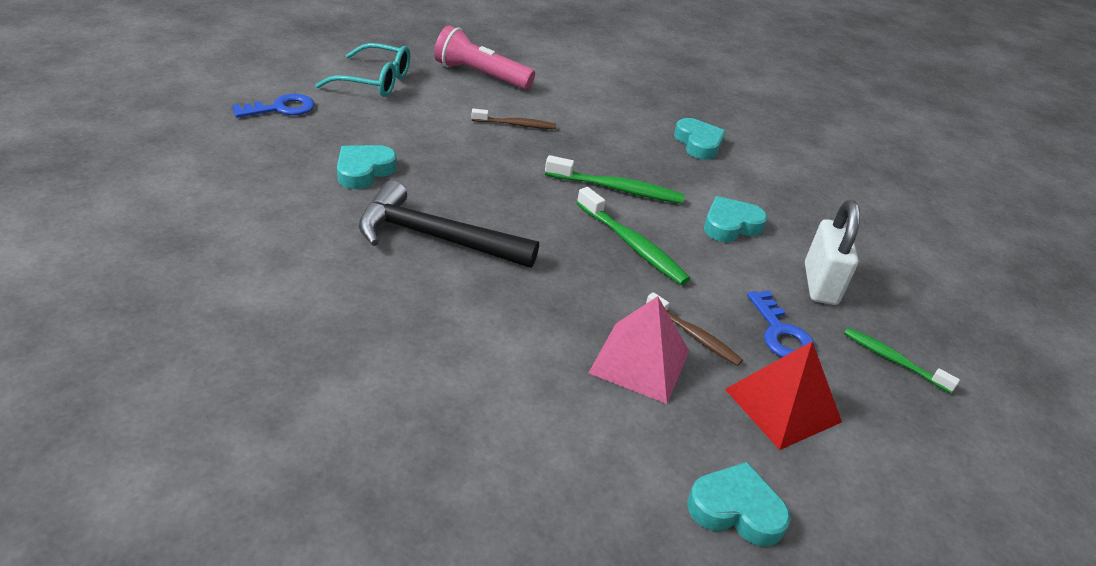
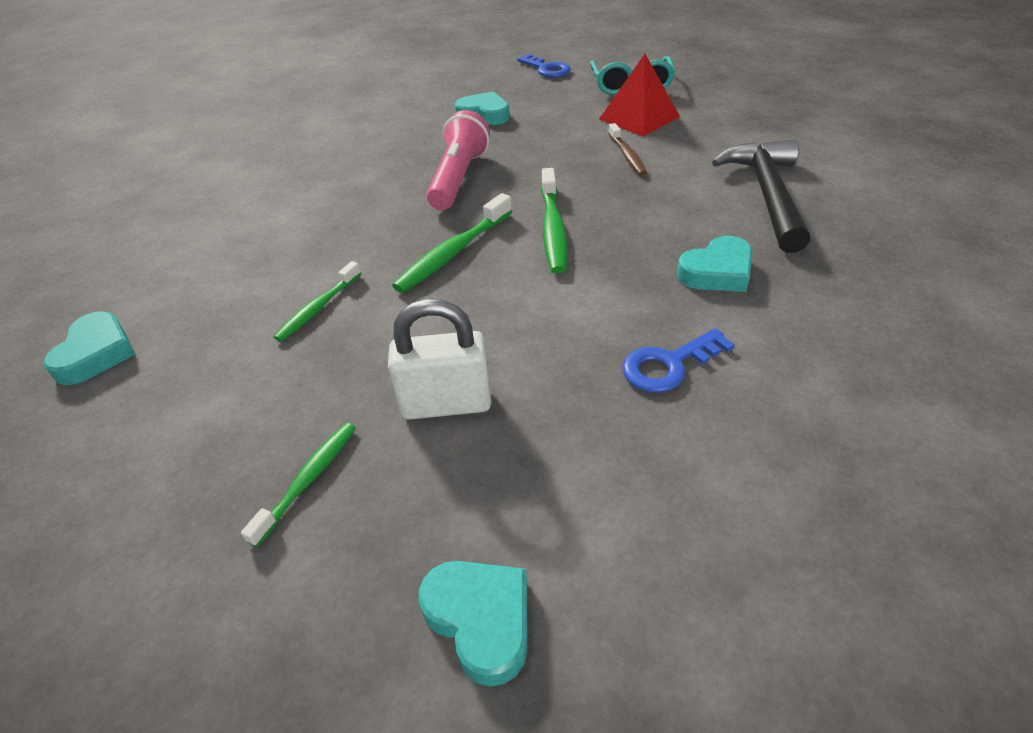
camera: 85 degrees right, 5 degrees up
black hammer [359,180,539,268] -> black hammer moved to [712,140,810,253]
pink flashlight [434,25,535,90] -> pink flashlight moved to [426,110,490,210]
pink pyramid [589,296,689,404] -> none
brown toothbrush [646,292,743,366] -> green toothbrush [274,261,361,342]
turquoise heart [704,196,767,242] -> turquoise heart moved to [419,561,528,687]
red pyramid [725,341,842,450] -> red pyramid moved to [599,54,680,137]
blue key [747,290,815,357] -> blue key moved to [622,328,735,393]

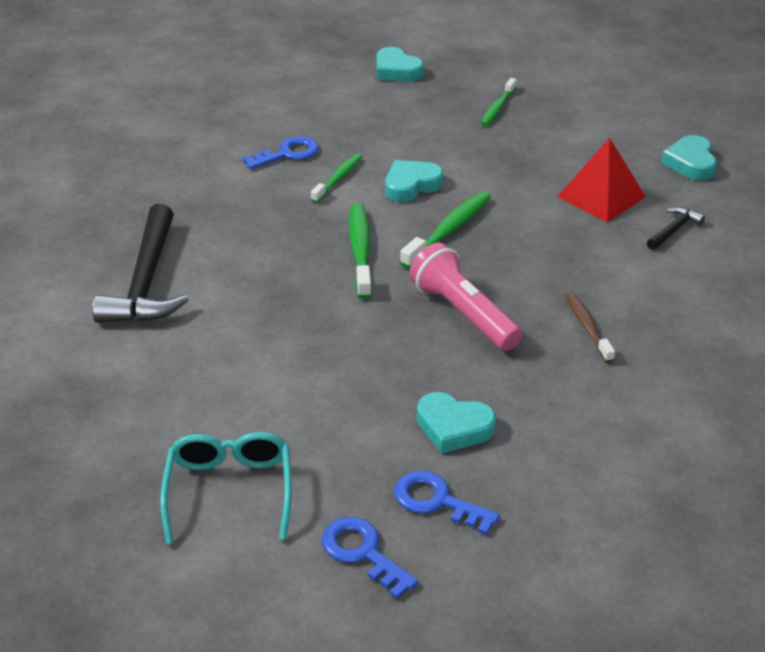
camera: 175 degrees right, 5 degrees down
green toothbrush [274,261,361,342] -> green toothbrush moved to [311,154,362,203]
white padlock [388,299,491,419] -> none
pink flashlight [426,110,490,210] -> pink flashlight turned 135 degrees clockwise [409,243,523,351]
red pyramid [599,54,680,137] -> red pyramid moved to [557,138,646,223]
brown toothbrush [608,123,647,176] -> brown toothbrush moved to [565,292,615,363]
turquoise heart [677,236,753,292] -> turquoise heart moved to [385,160,443,202]
none -> blue key [394,470,500,535]
none -> black hammer [647,207,705,250]

